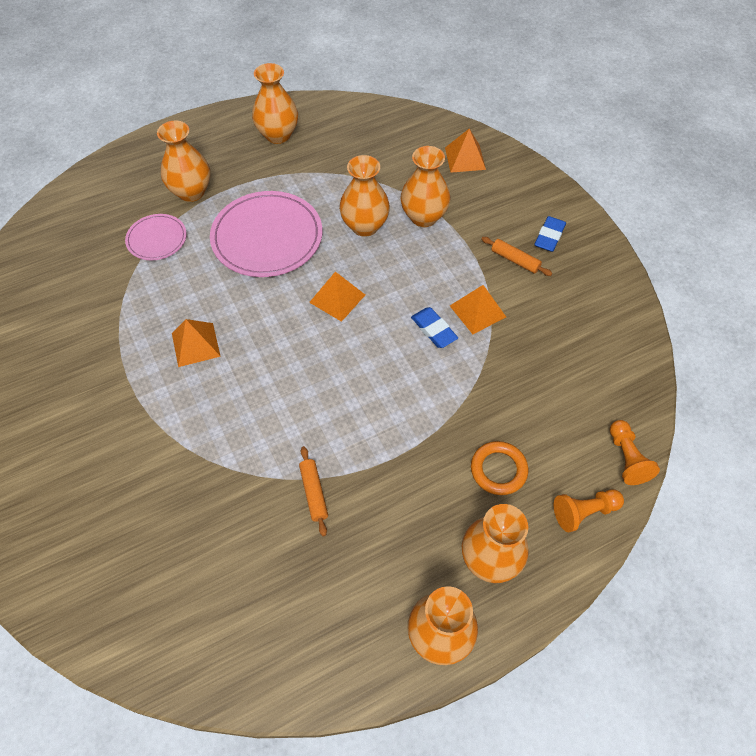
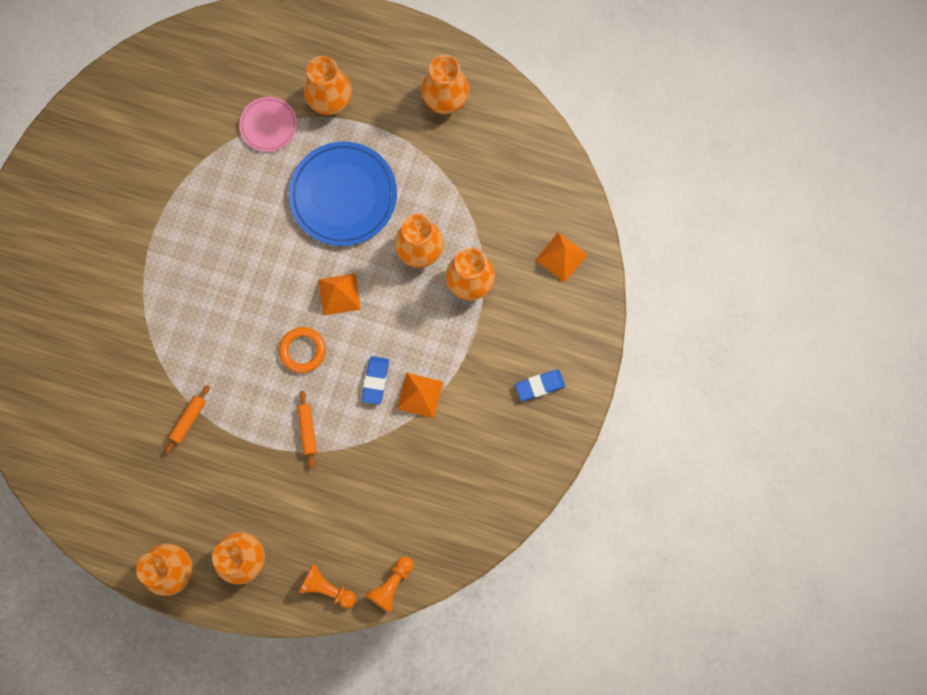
camera: 45 degrees right, 20 degrees up
orange pyramid [172,319,221,367] -> none
pink plate [210,191,322,277] -> blue plate [289,141,397,246]
orange ring [471,441,528,495] -> orange ring moved to [279,327,326,373]
orange rolling pin [481,237,552,276] -> orange rolling pin moved to [297,391,317,469]

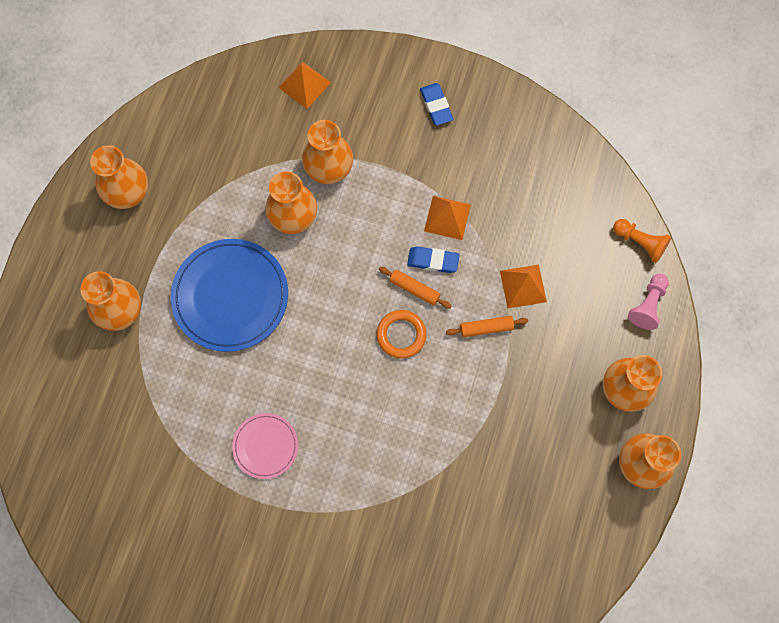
camera: 90 degrees left, 5 degrees down
orange rolling pin [165,385,210,454] -> orange rolling pin moved to [379,267,451,309]
pink plate [239,97,297,152] -> pink plate moved to [232,413,298,479]
orange pawn [299,565,356,608] -> pink pawn [628,274,669,330]
orange pyramid [318,273,361,316] -> orange pyramid moved to [500,265,547,308]

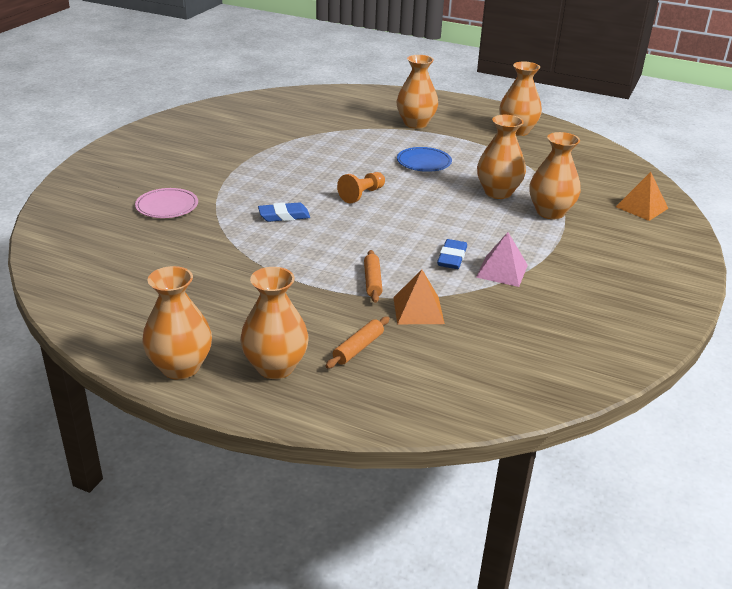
camera: 95 degrees right, 40 degrees down
blue plate [171,239,288,352] -> blue plate [397,147,452,172], size x0.54
pink plate [232,413,298,479] -> pink plate moved to [135,188,198,218]
orange ring [376,310,427,359] -> none
orange rolling pin [379,267,451,309] -> orange rolling pin moved to [326,316,389,369]
blue eraser [420,83,453,125] -> blue eraser moved to [258,203,310,222]
orange pyramid [424,196,471,240] -> pink pyramid [476,232,528,287]
orange pawn [613,219,672,263] -> orange pawn moved to [337,172,385,204]
pink pawn [628,274,669,330] -> none

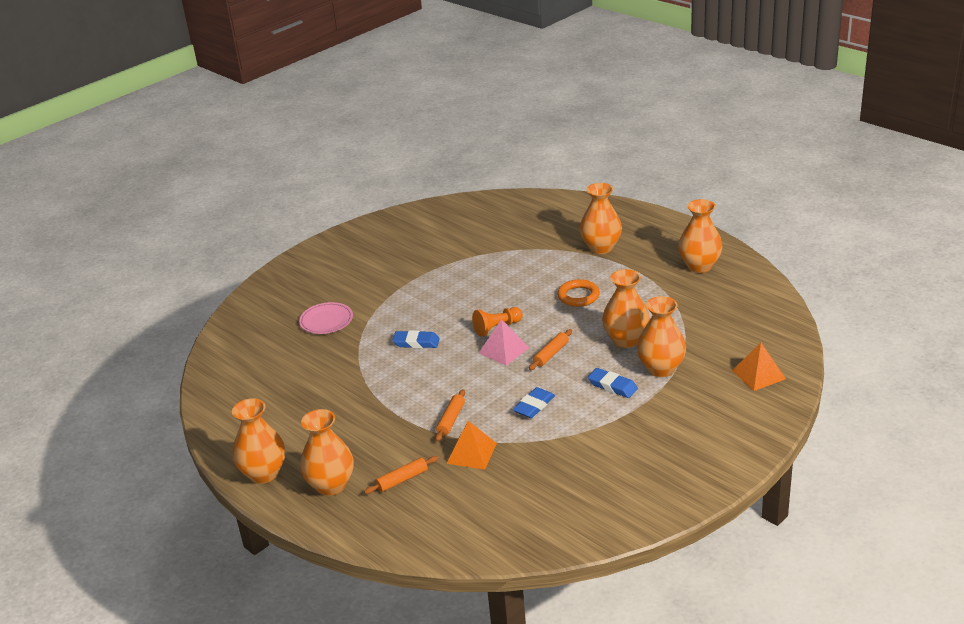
camera: 25 degrees right, 0 degrees up
blue plate [397,147,452,172] -> orange ring [557,279,600,307]
pink pyramid [476,232,528,287] -> pink pyramid moved to [479,319,529,366]
none -> orange rolling pin [529,329,572,370]
none -> blue eraser [588,368,638,398]

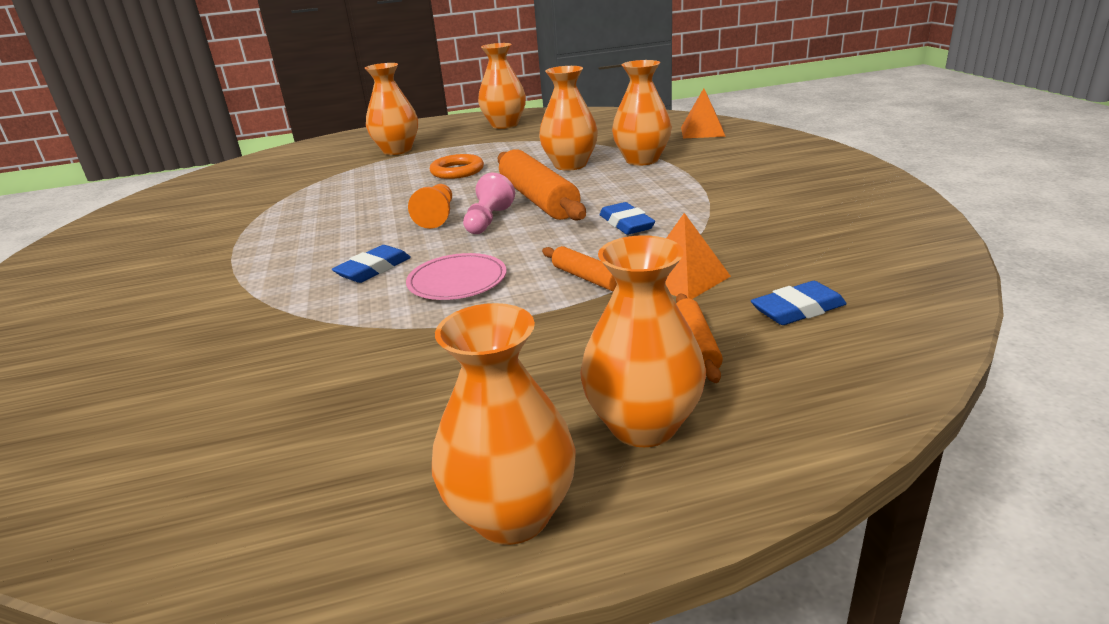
camera: 60 degrees left, 5 degrees down
pink plate [299,302,353,334] -> pink plate moved to [406,253,506,300]
pink pyramid [479,319,529,366] -> pink pawn [463,173,515,234]
orange rolling pin [529,329,572,370] -> orange rolling pin [497,149,586,220], size x2.02
blue eraser [588,368,638,398] -> blue eraser moved to [751,281,847,325]

